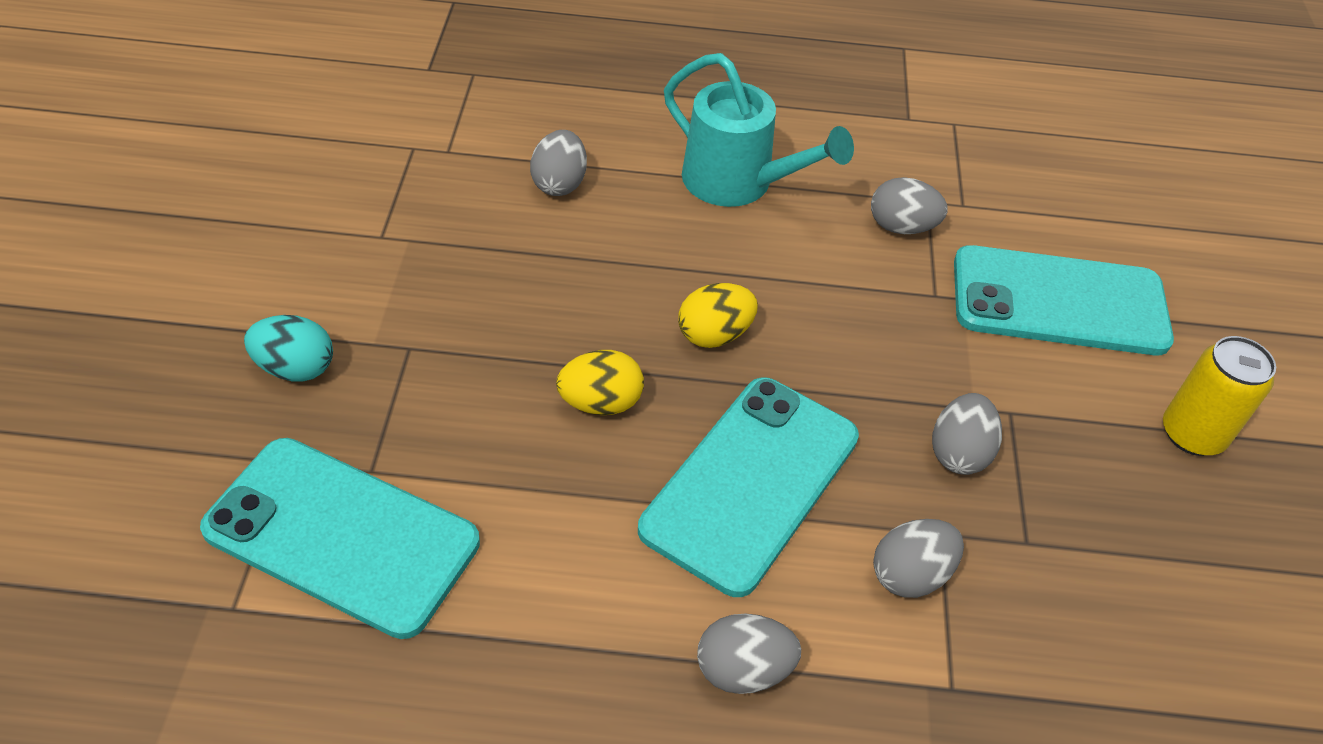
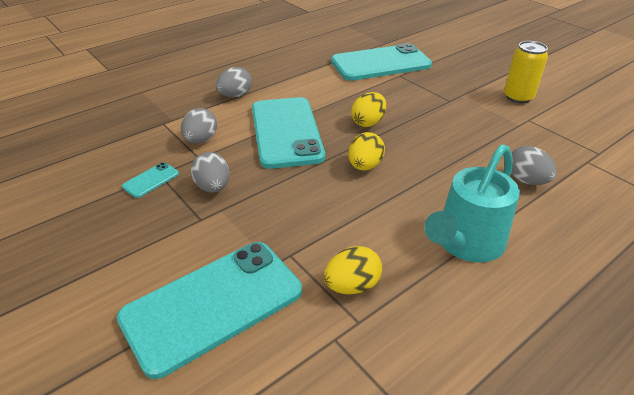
camera: 140 degrees right, 10 degrees down
turquoise egg [244,315,333,382] -> none
turquoise watering can [664,53,854,207] -> turquoise watering can turned 45 degrees counterclockwise [424,144,520,263]
grey egg [871,177,948,234] -> yellow egg [324,246,382,295]
yellow can [1163,336,1276,456] -> yellow can moved to [504,41,548,103]
none -> turquoise phone [122,162,179,198]

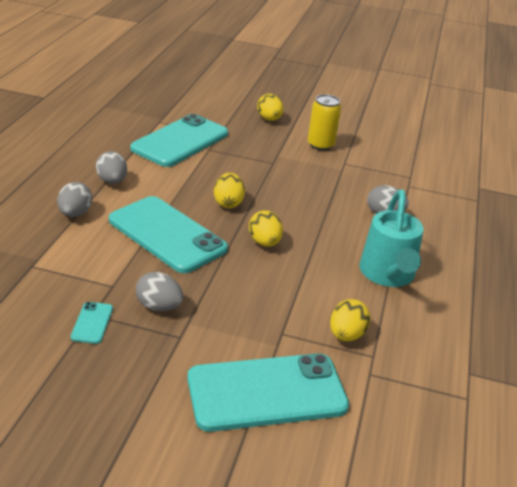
camera: 40 degrees left, 5 degrees down
turquoise phone [117,242,302,379] -> turquoise phone turned 60 degrees clockwise [187,353,349,432]
grey egg [181,108,217,144] -> grey egg moved to [96,151,127,184]
none -> yellow egg [257,94,284,121]

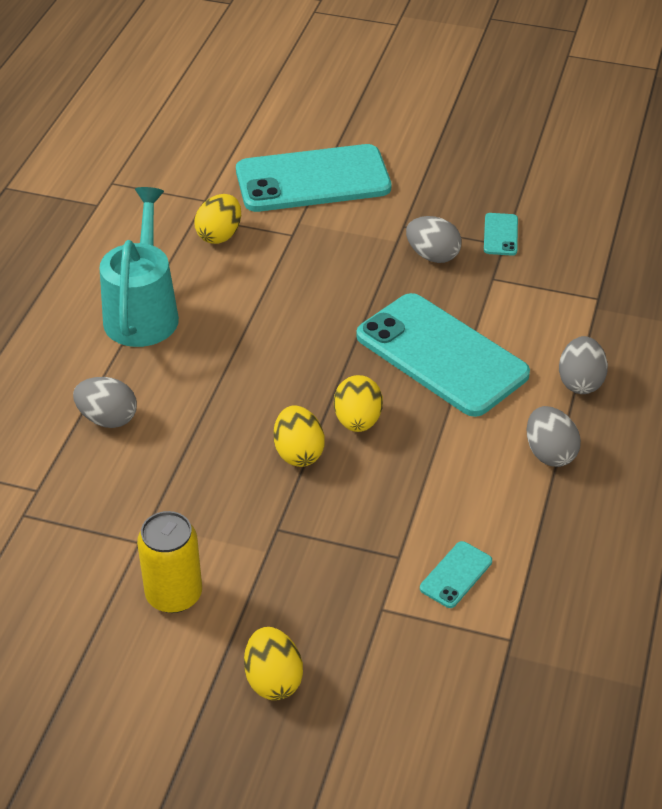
camera: 175 degrees left, 10 degrees up
turquoise phone [130,114,228,167] -> turquoise phone [420,541,492,608], size x0.40
yellow egg [249,210,283,247] -> yellow egg moved to [274,405,325,467]

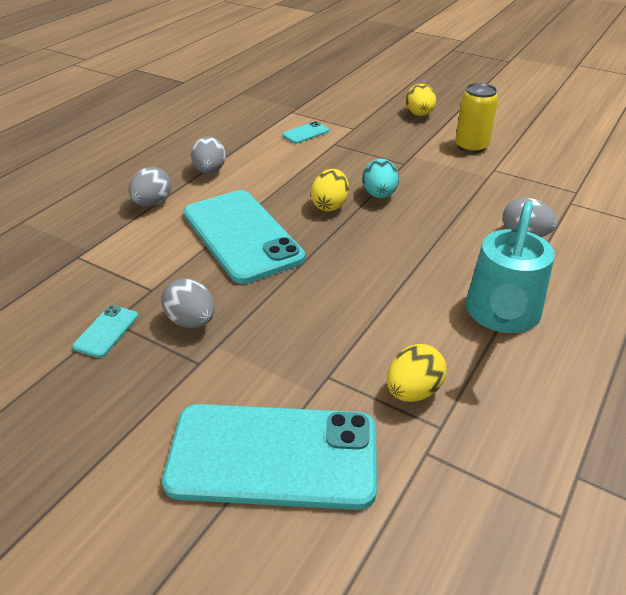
camera: 165 degrees left, 5 degrees down
yellow egg [274,405,325,467] -> turquoise egg [362,159,399,198]

